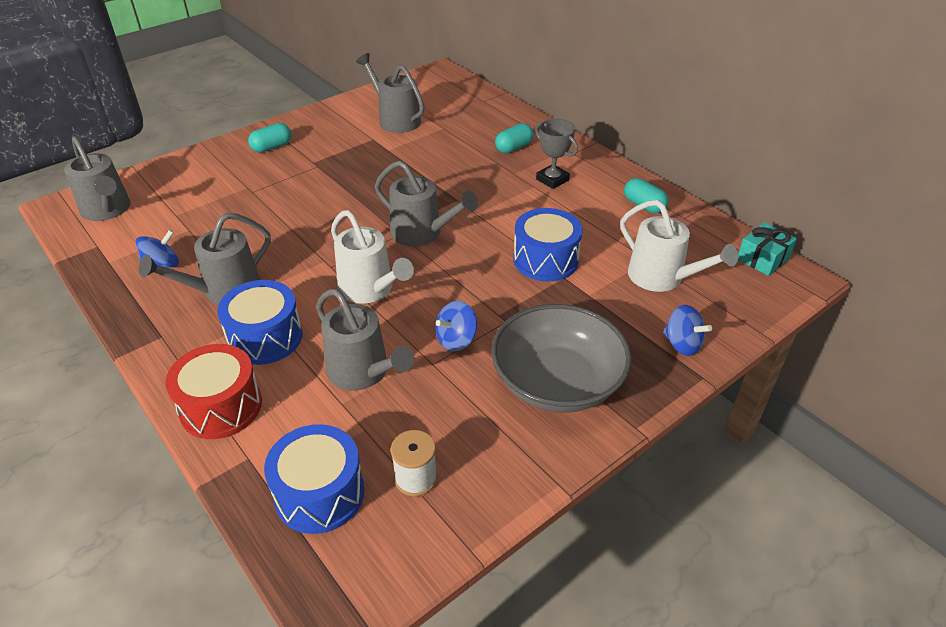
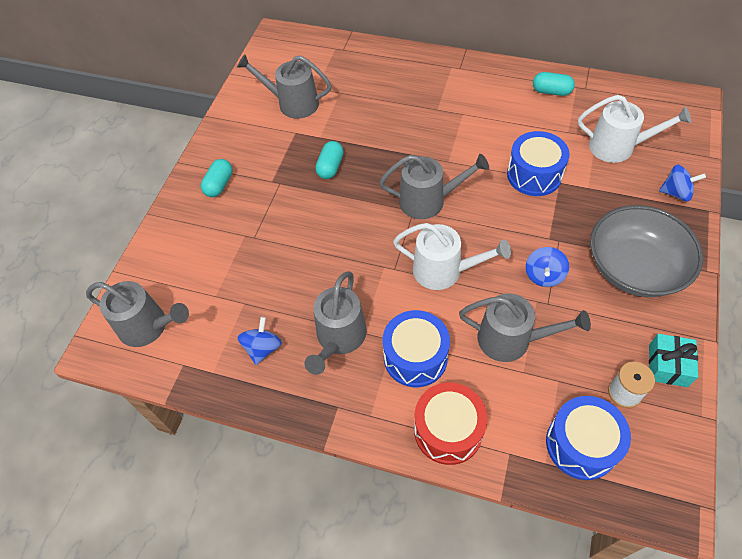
camera: 30 degrees left, 15 degrees up
turquoise capsule [495,123,533,153] -> turquoise capsule moved to [315,141,344,179]
grey trophy [535,119,578,189] -> none
turquoise gift [738,223,797,276] -> turquoise gift moved to [649,334,698,387]

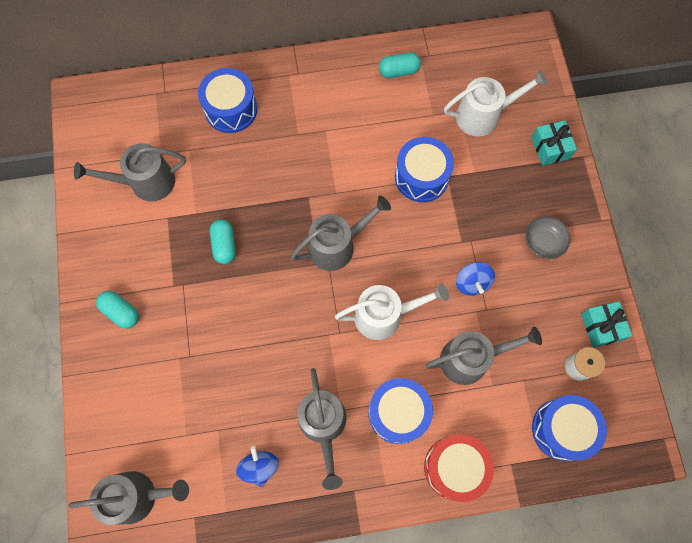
camera: 30 degrees left, 15 degrees up
turquoise capsule [201,159,233,197] -> turquoise capsule turned 45 degrees counterclockwise [96,291,139,329]
grey bowl [590,205,703,297] -> grey bowl [525,216,570,259], size x0.46
blue spinning top [659,164,706,202] -> turquoise gift [531,120,577,166]
none -> blue drum [198,68,257,133]

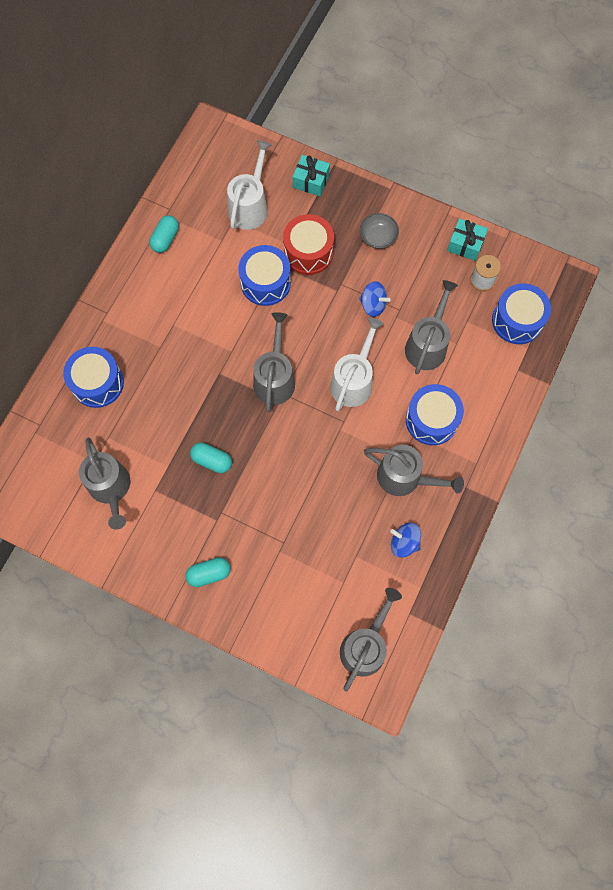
camera: 55 degrees left, 0 degrees up
grey watering can [74,143,186,202] -> grey watering can turned 45 degrees counterclockwise [79,437,130,529]
red drum [424,434,494,502] -> red drum moved to [283,214,334,275]

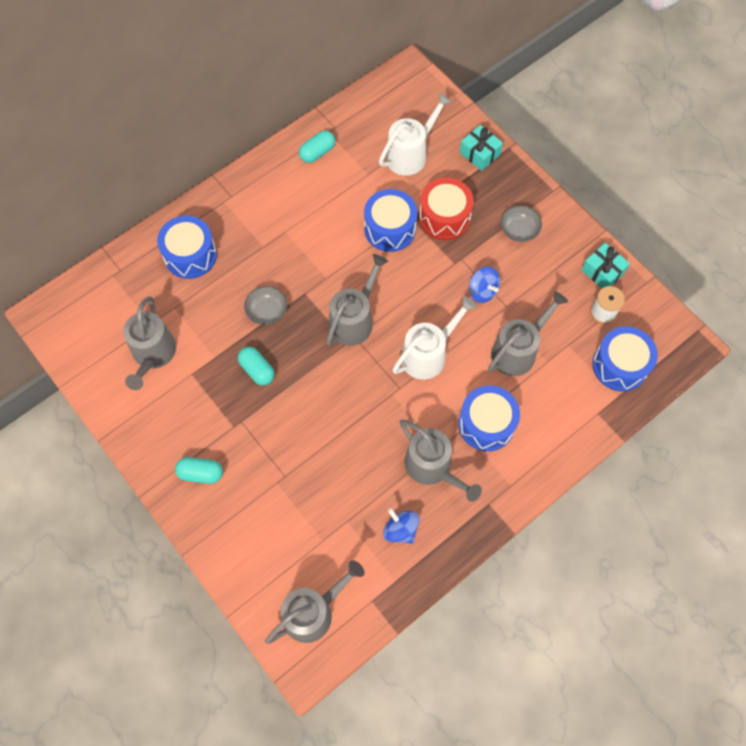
camera: 25 degrees right, 5 degrees down
none -> grey bowl [244,286,287,325]

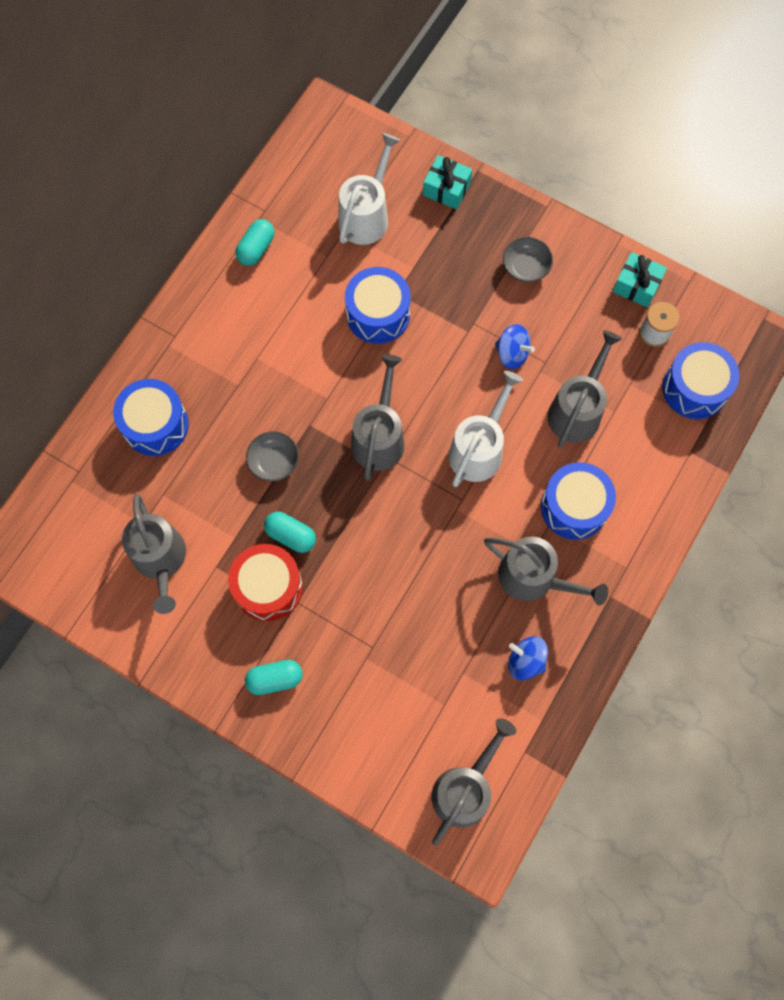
camera: 20 degrees left, 5 degrees up
red drum [419,178,474,240] -> red drum moved to [228,544,303,621]

